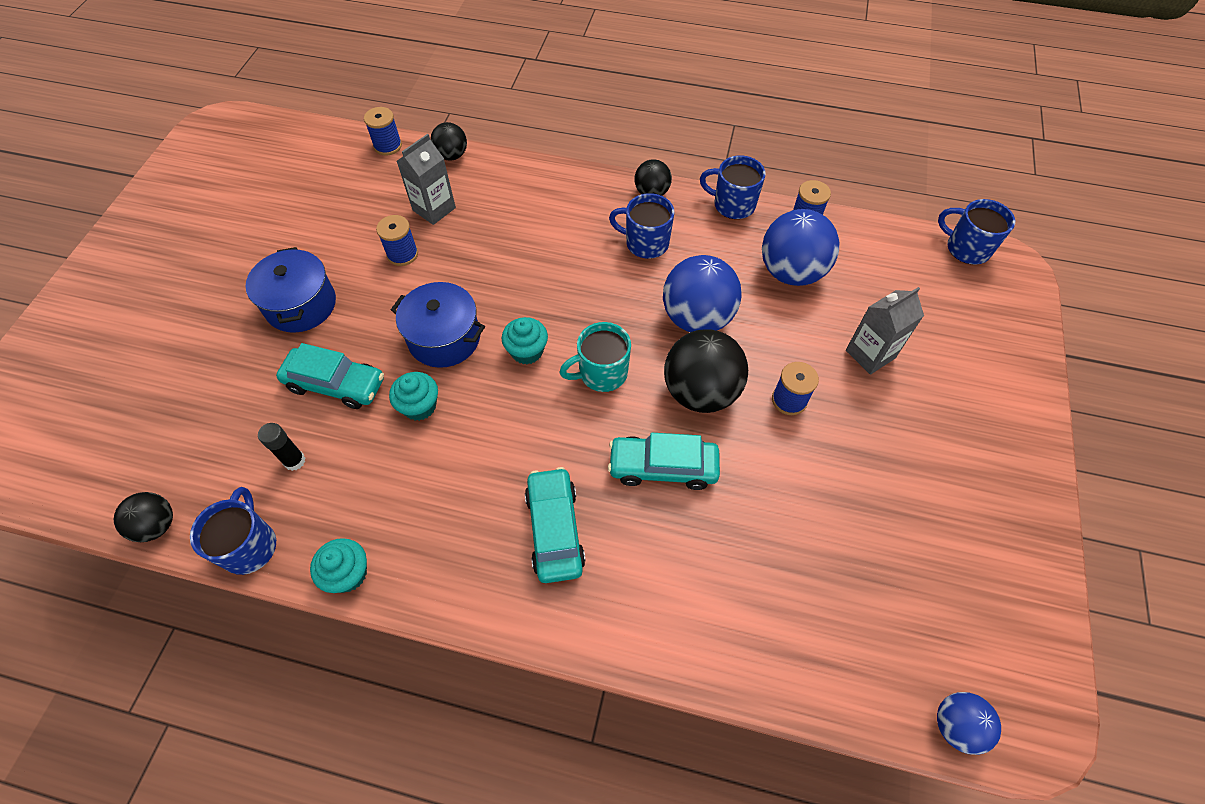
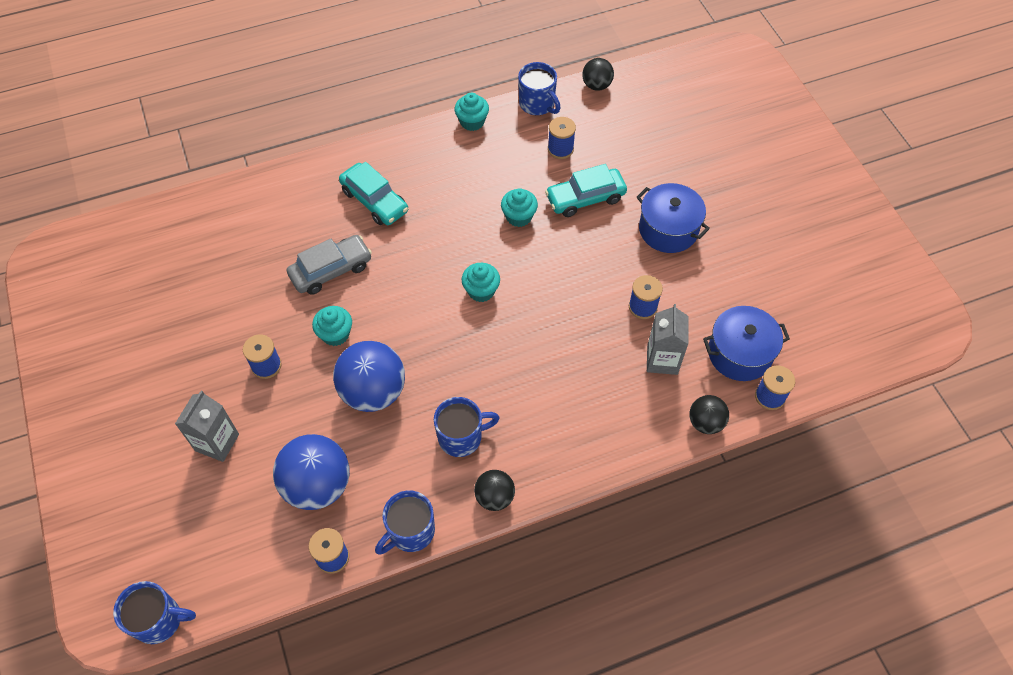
camera: 145 degrees right, 0 degrees up
black glue stick [258,423,306,471] -> blue spool [548,117,576,159]
blue pot [391,282,485,368] -> blue pot moved to [703,306,790,381]
turquoise mug [559,322,631,392] -> none
turquoise car [608,433,720,490] -> grey car [287,235,372,295]
black ball [664,329,748,413] -> turquoise cupcake [312,306,352,346]
blue mug [700,155,766,219] -> blue mug turned 150 degrees clockwise [375,490,435,555]
blue ball [937,692,1001,755] -> none

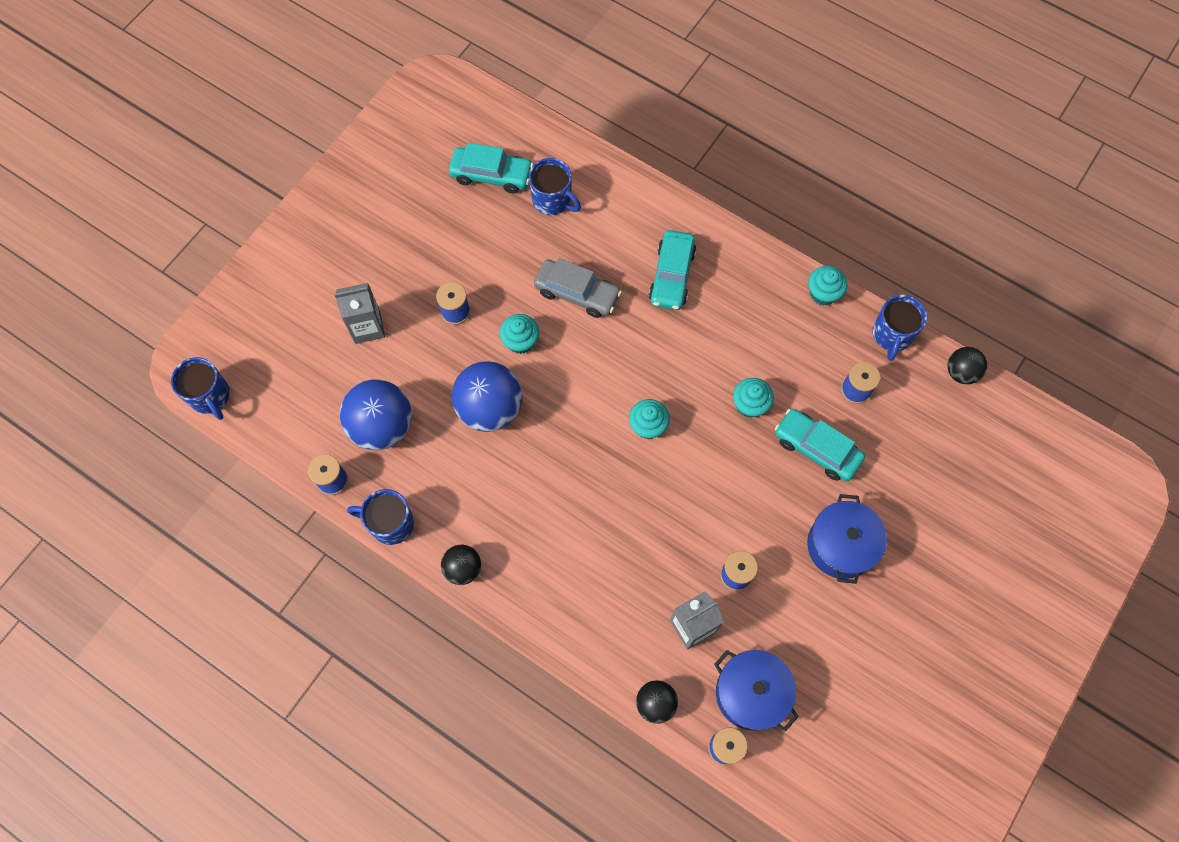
camera: 55 degrees right, 10 degrees up
blue mug [434,397,500,457] -> blue mug moved to [529,158,581,215]
none -> turquoise car [449,142,533,193]

